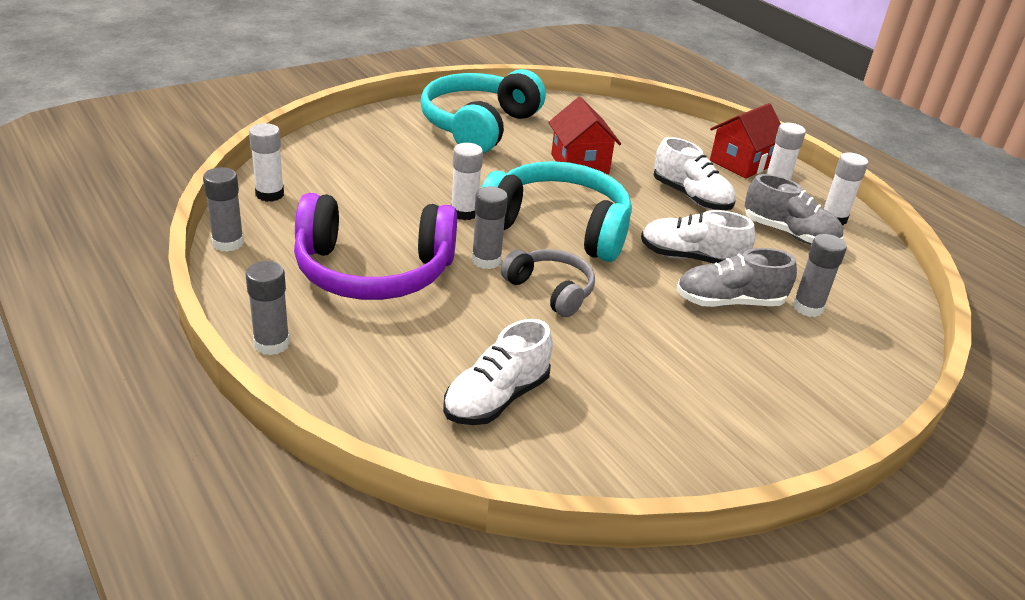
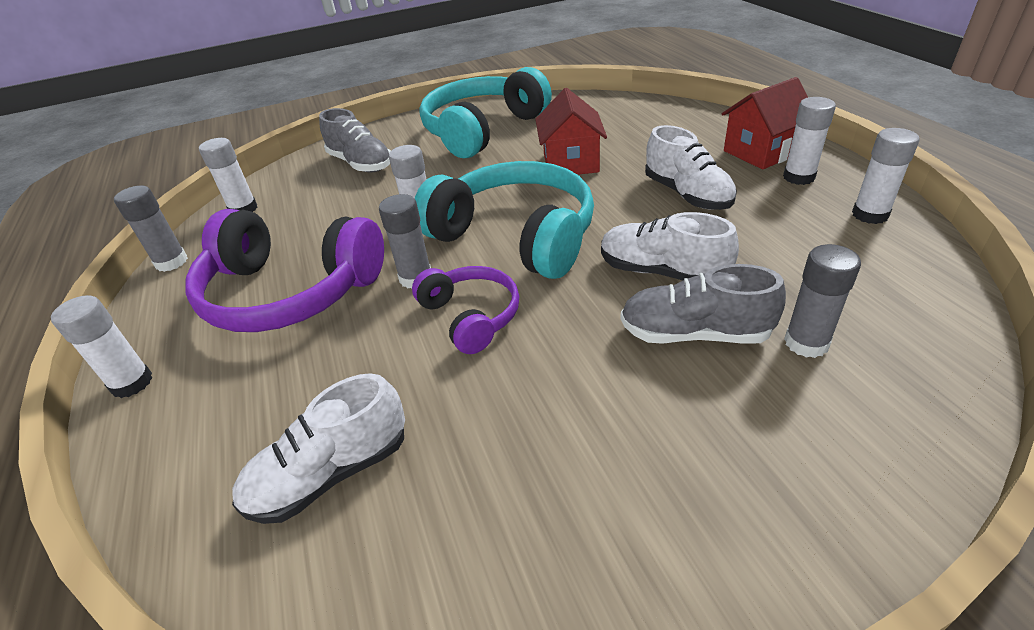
camera: 20 degrees right, 5 degrees up
grey glue stick [245,261,290,355] -> white glue stick [51,295,153,398]
grey headphones [501,249,595,317] -> purple headphones [412,266,519,354]
grey shoe [745,174,843,245] -> grey shoe moved to [319,108,391,172]

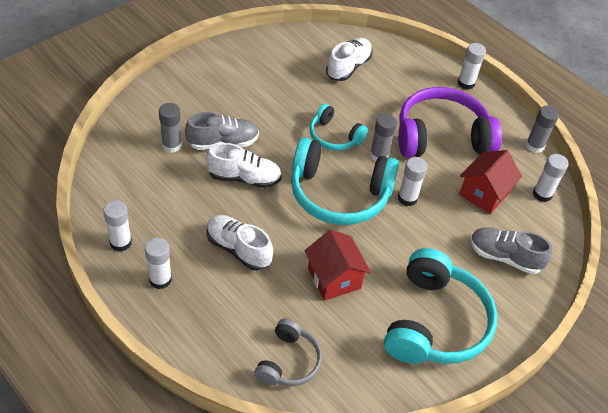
camera: 150 degrees right, 10 degrees up
purple headphones [412,266,519,354] -> turquoise headphones [310,103,368,151]
red house [722,77,808,169] -> red house moved to [459,150,522,214]
none -> grey headphones [254,319,322,386]

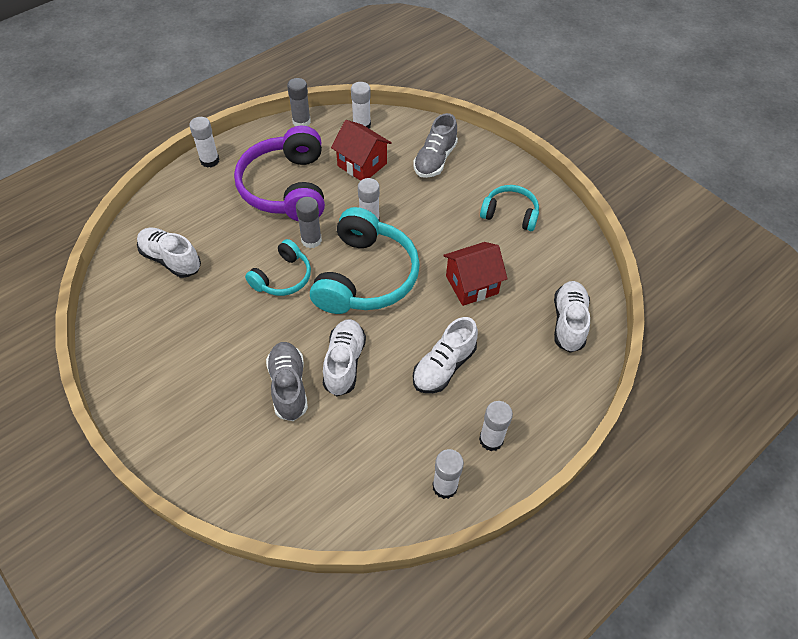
camera: 85 degrees left, 5 degrees up
grey glue stick [159,103,182,153] -> none
grey headphones [254,319,322,386] -> white shoe [554,281,590,353]
turquoise headphones [384,248,497,364] -> turquoise headphones [480,185,539,231], size x0.55

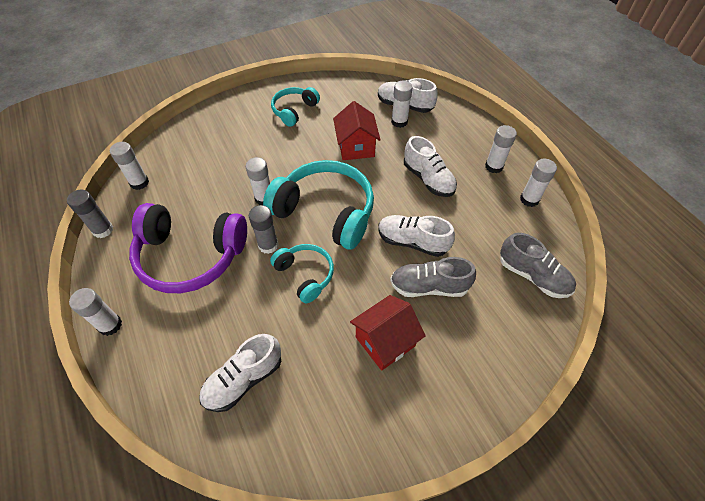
camera: 75 degrees left, 0 degrees up
red house [331,120,392,181] -> red house moved to [350,295,426,371]
grey shoe [413,113,458,178] -> grey shoe moved to [500,233,576,298]
none -> white glue stick [391,81,413,128]

